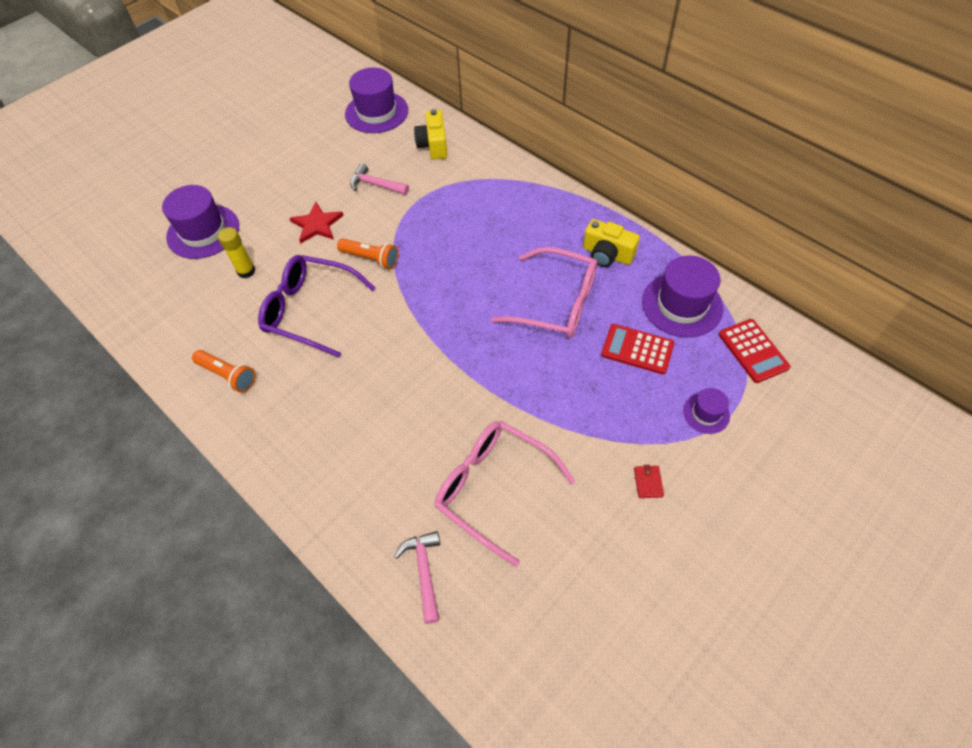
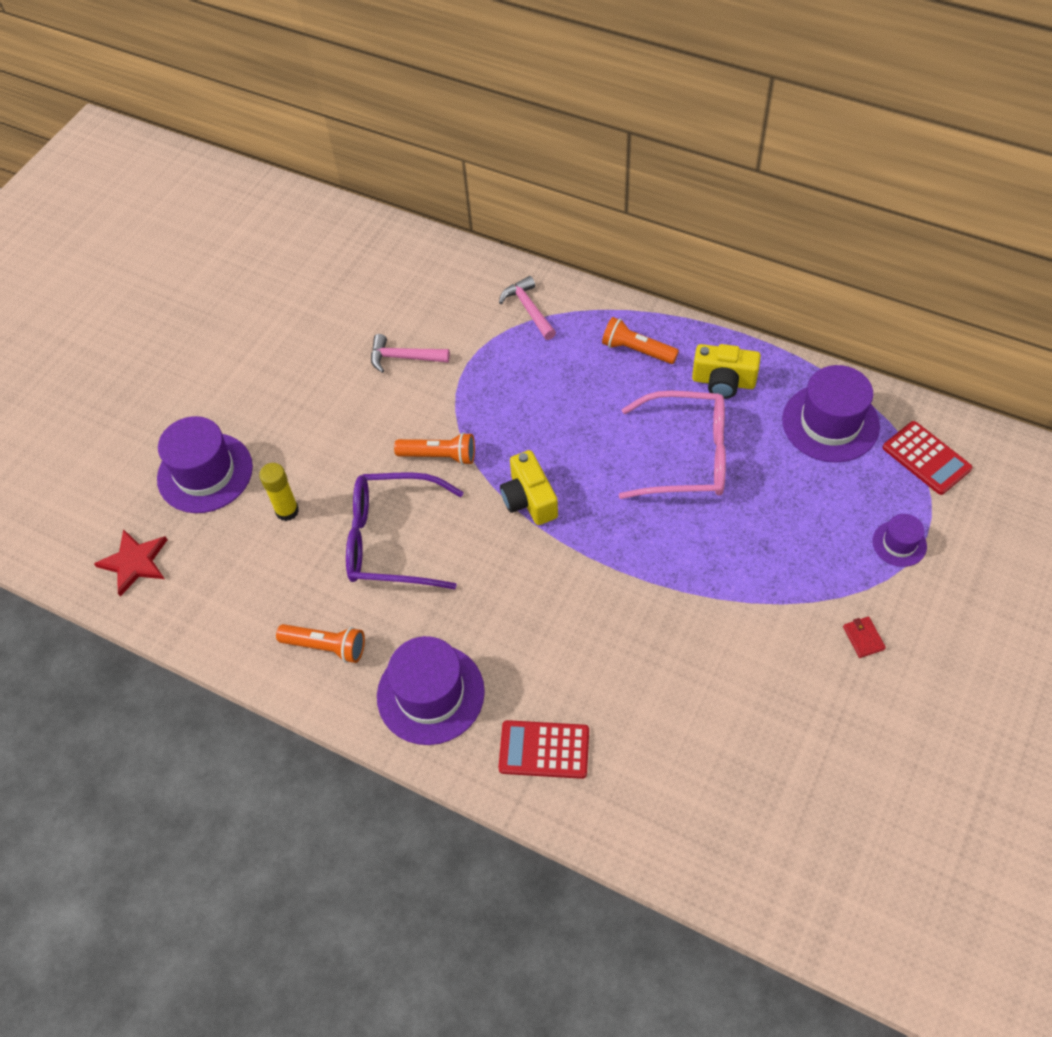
camera: 15 degrees left, 0 degrees up
red star [290,202,344,244] -> red star moved to [94,529,167,596]
purple hat [345,68,408,133] -> purple hat moved to [377,636,485,745]
pink hammer [394,531,440,624] -> pink hammer moved to [499,276,556,340]
yellow camera [414,109,447,160] -> yellow camera moved to [500,450,558,525]
pink glasses [434,421,575,567] -> none
red calculator [601,324,674,374] -> red calculator moved to [498,720,589,779]
none -> orange flashlight [602,317,679,364]

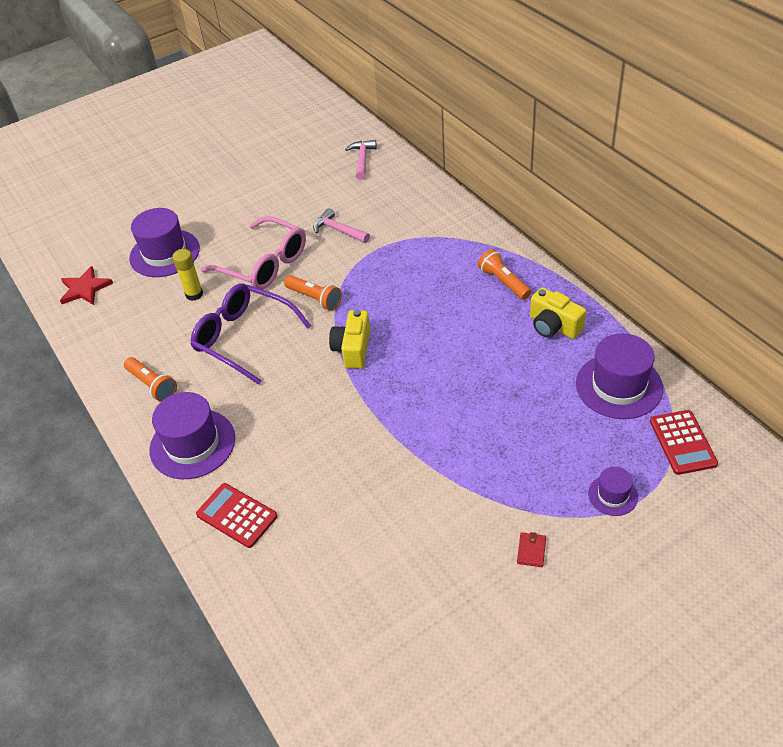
camera: 30 degrees right, 10 degrees down
pink hammer [499,276,556,340] -> pink hammer moved to [345,140,377,180]
pink glasses [619,391,726,499] -> pink glasses moved to [201,216,306,290]

